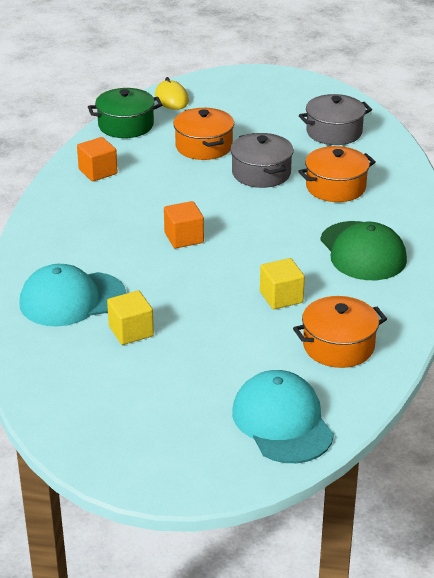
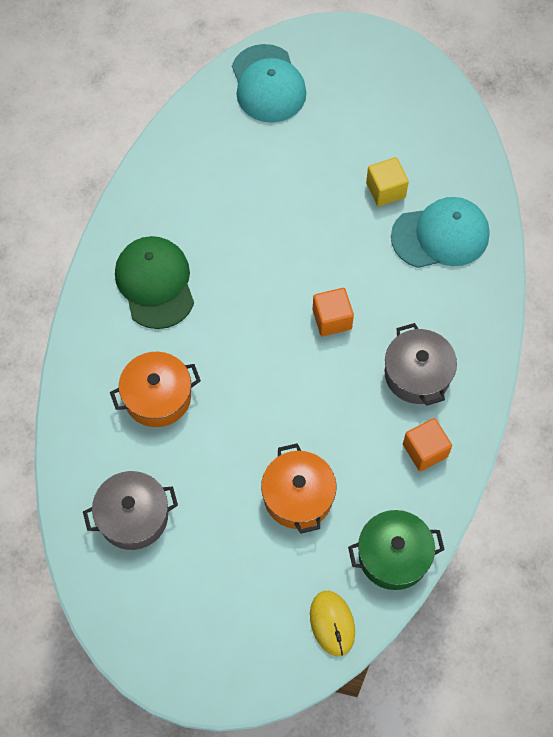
camera: 175 degrees left, 30 degrees up
grey pot [230,133,294,188] -> grey pot moved to [385,323,457,406]
yellow cube [260,258,305,309] -> none
orange pot [293,296,387,368] -> none

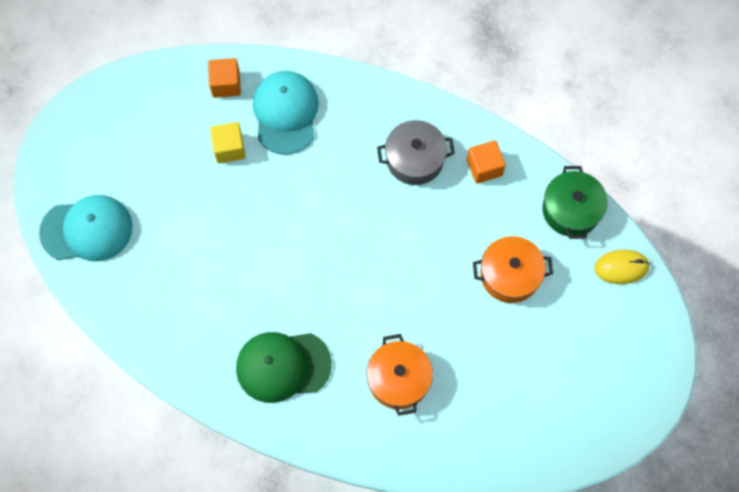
camera: 80 degrees left, 5 degrees up
grey pot [83,471,178,550] -> none
orange cube [313,288,354,336] -> orange cube moved to [208,58,241,98]

